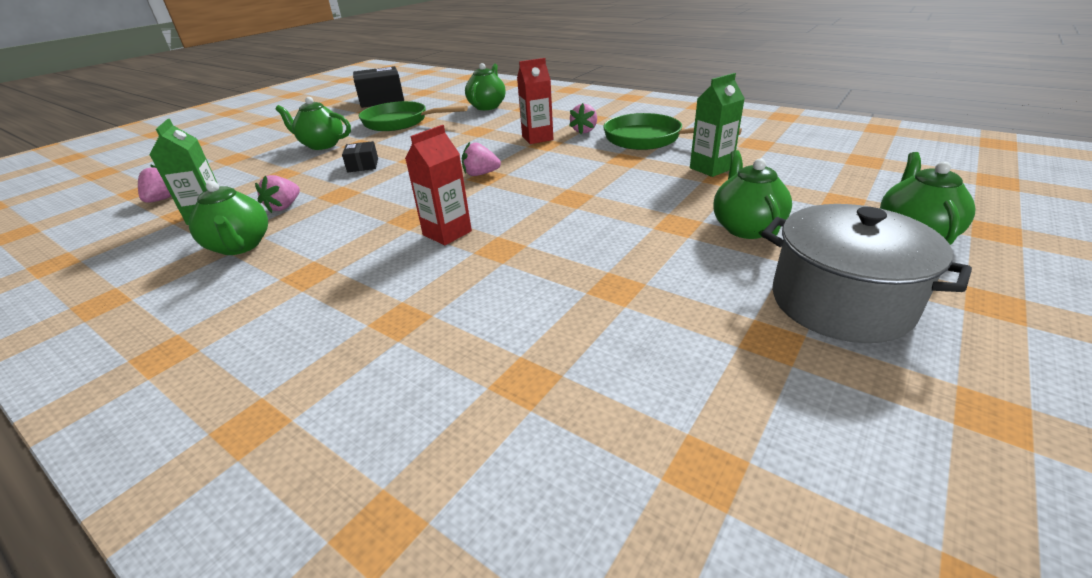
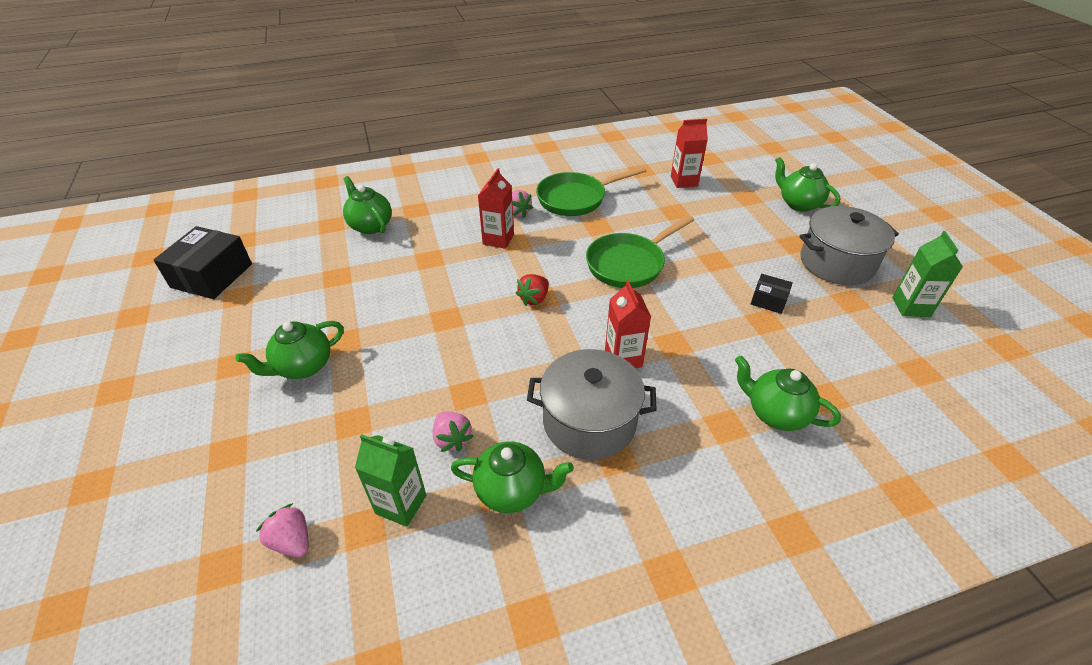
camera: 55 degrees left, 10 degrees up
black box [342,141,378,173] -> black box moved to [751,274,793,314]
green pan [359,101,468,131] -> green pan moved to [586,215,694,288]
pink strawberry [462,142,501,176] -> red strawberry [515,274,549,306]
green carton [690,73,745,177] -> green carton moved to [892,231,963,317]
green teapot [713,150,792,239] -> green teapot moved to [735,356,841,431]
none -> grey pot [527,349,656,460]
none -> red carton [671,119,708,188]

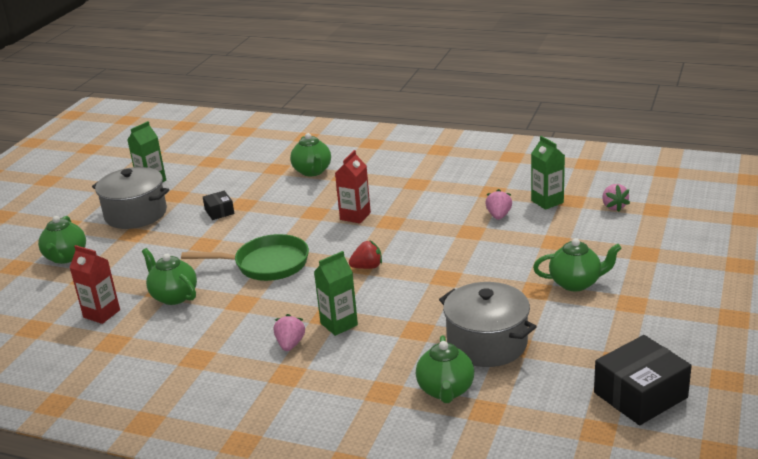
camera: 140 degrees left, 15 degrees down
green teapot [451,441,574,513] -> green teapot moved to [142,248,197,305]
red carton [478,168,514,249] -> green carton [314,251,358,336]
grey pot [527,349,656,460] -> grey pot moved to [439,282,537,367]
green pan [536,166,646,216] -> none

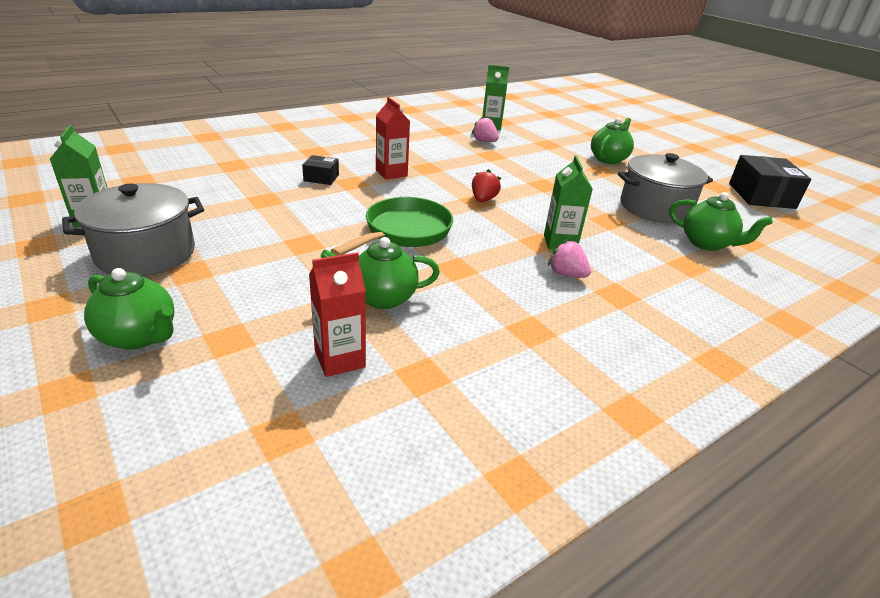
camera: 60 degrees left, 5 degrees up
black box [203,191,235,220] -> black box moved to [302,155,339,185]
green teapot [290,133,331,176] -> none
pink strawberry [602,184,630,212] -> none

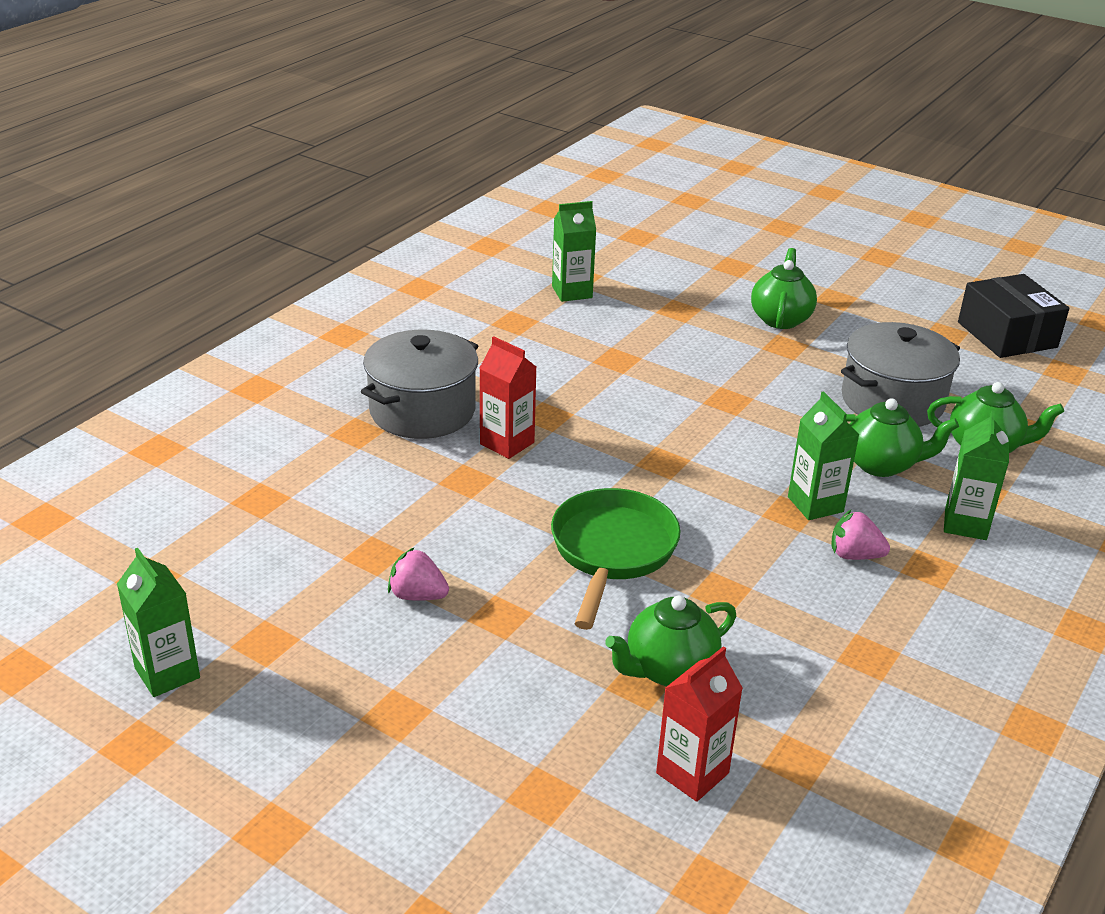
camera: 20 degrees left, 0 degrees up
grey pot [62,183,204,277] -> grey pot moved to [361,330,478,439]
green teapot [84,268,174,350] -> green teapot moved to [846,398,959,477]
black box [302,155,339,185] -> none
pink strawberry [472,116,499,142] -> pink strawberry moved to [388,547,449,601]
red strawberry [472,169,501,202] -> none
none -> green carton [944,410,1009,540]

